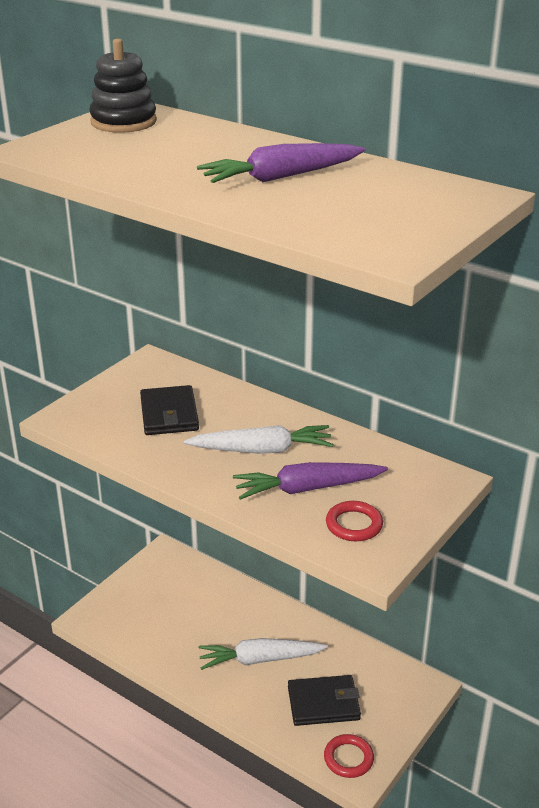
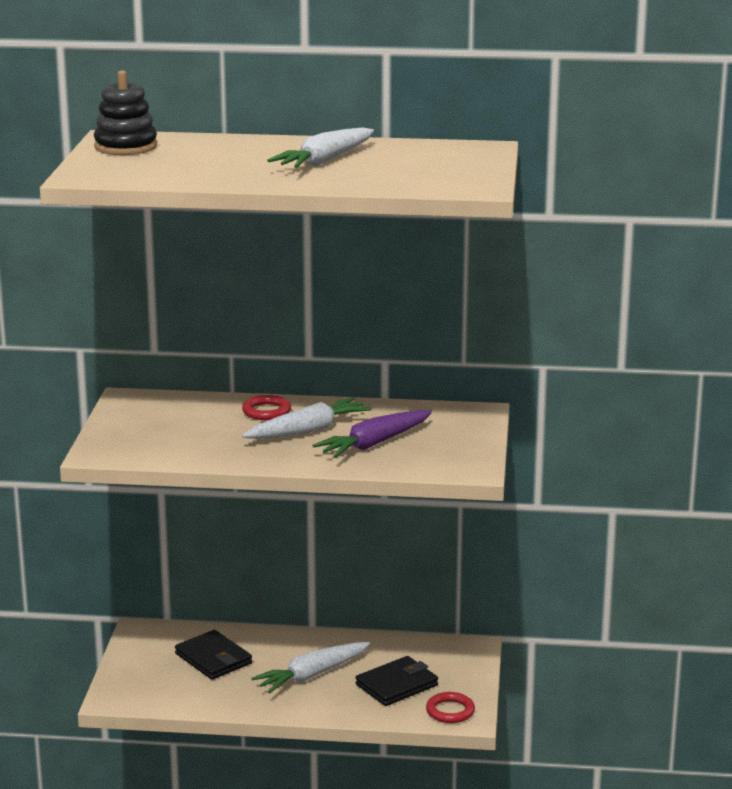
camera: 30 degrees left, 10 degrees down
black wallet [140,385,199,435] -> black wallet moved to [175,630,252,680]
purple carrot [197,143,365,183] -> white carrot [267,127,374,168]
red ring [326,501,383,541] -> red ring moved to [242,395,291,420]

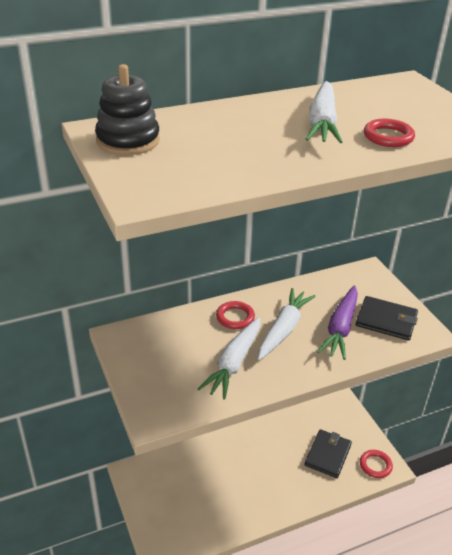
camera: 30 degrees left, 15 degrees up
black wallet [175,630,252,680] -> black wallet moved to [356,296,418,340]
white carrot [251,642,370,693] -> white carrot moved to [198,317,260,399]
none -> red ring [364,119,415,147]

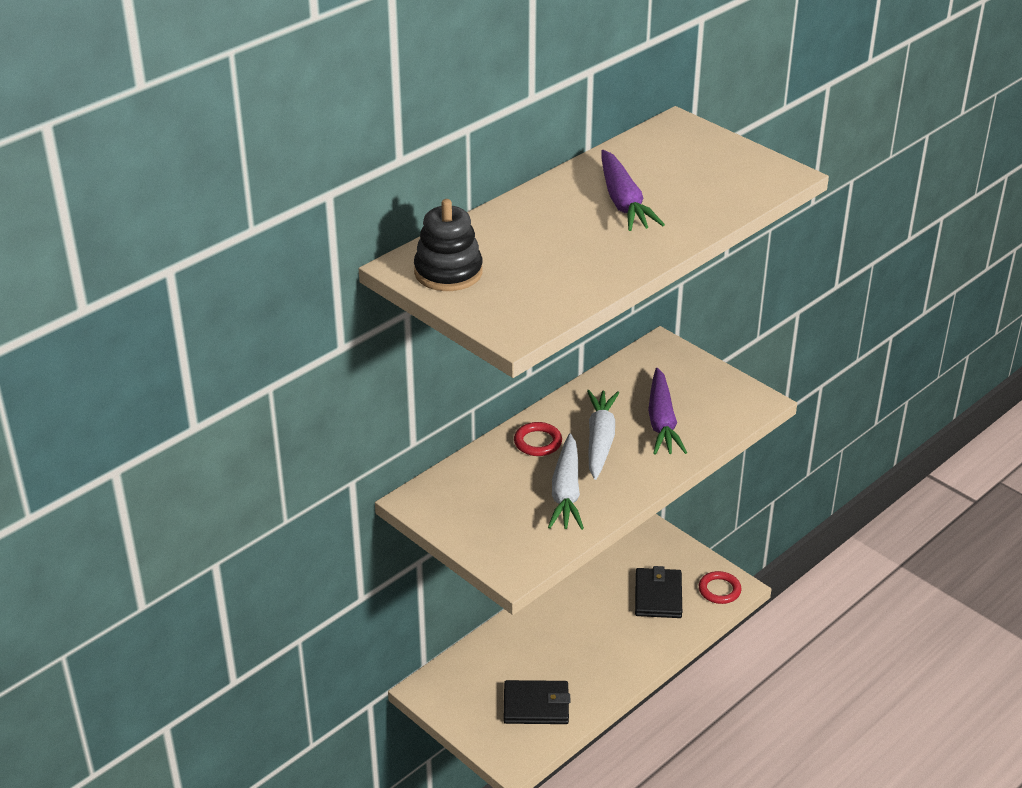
camera: 20 degrees left, 0 degrees up
white carrot [306,81,342,143] -> purple carrot [601,150,665,231]
black wallet [356,296,418,340] -> black wallet moved to [504,680,570,724]
red ring [364,119,415,147] -> none

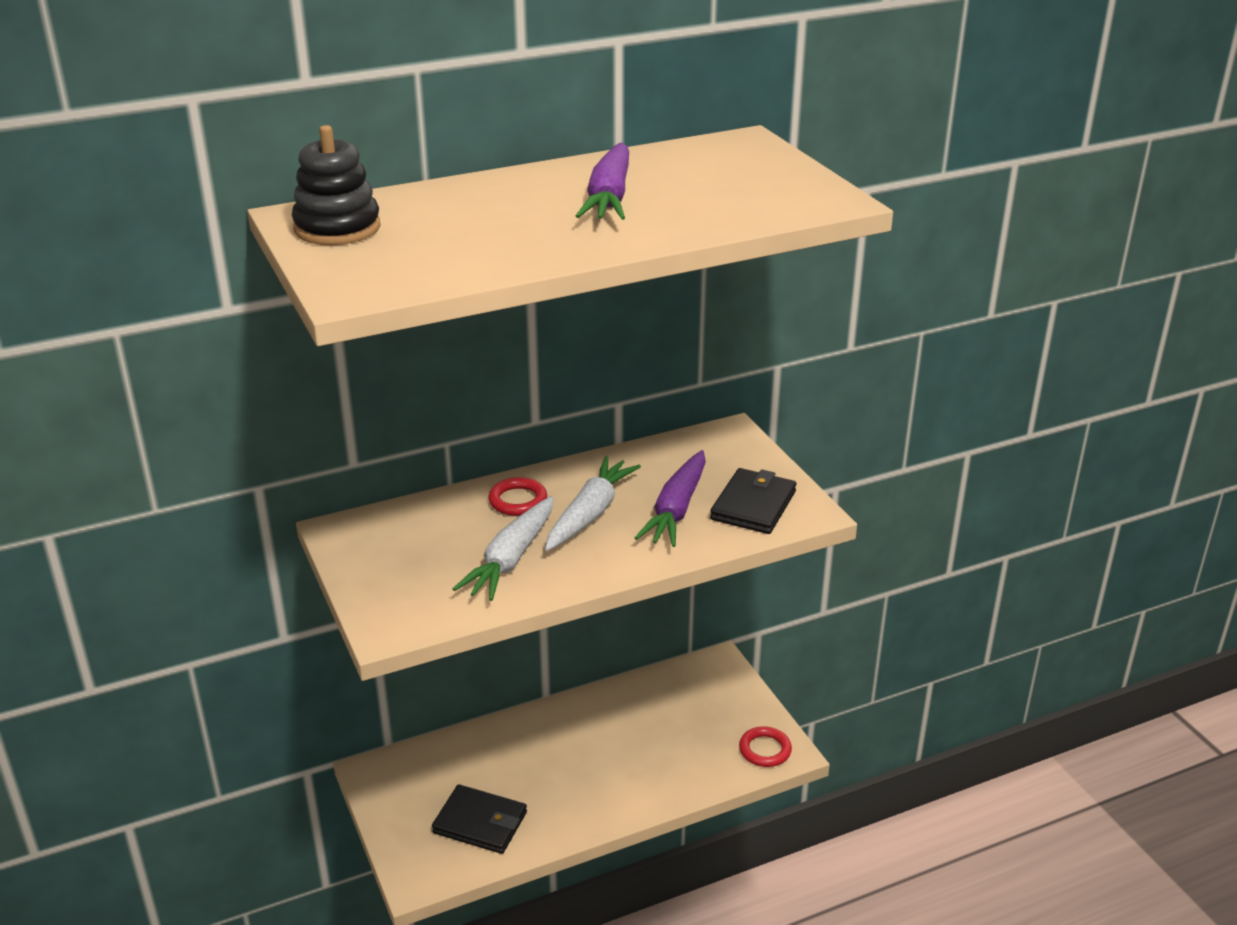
camera: 20 degrees right, 5 degrees down
black wallet [635,566,682,618] -> black wallet moved to [710,468,797,534]

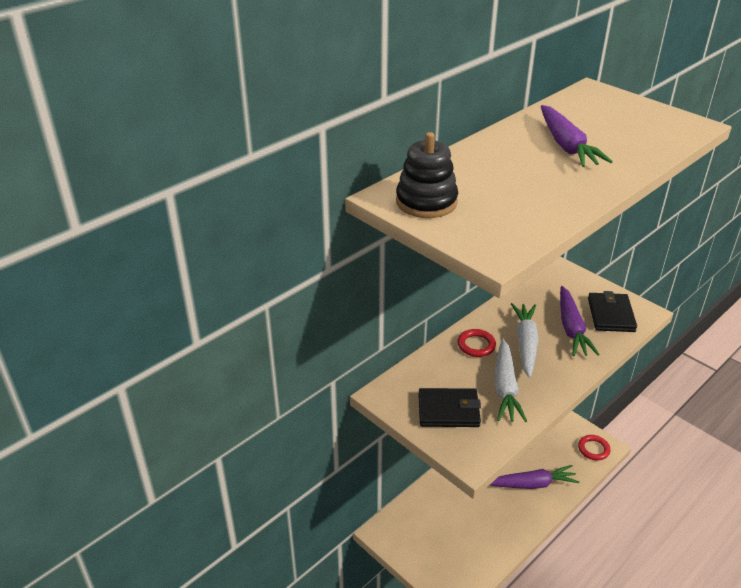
camera: 20 degrees left, 5 degrees up
black wallet [432,784,527,854] -> black wallet moved to [418,388,481,427]
none -> purple carrot [490,465,579,489]

